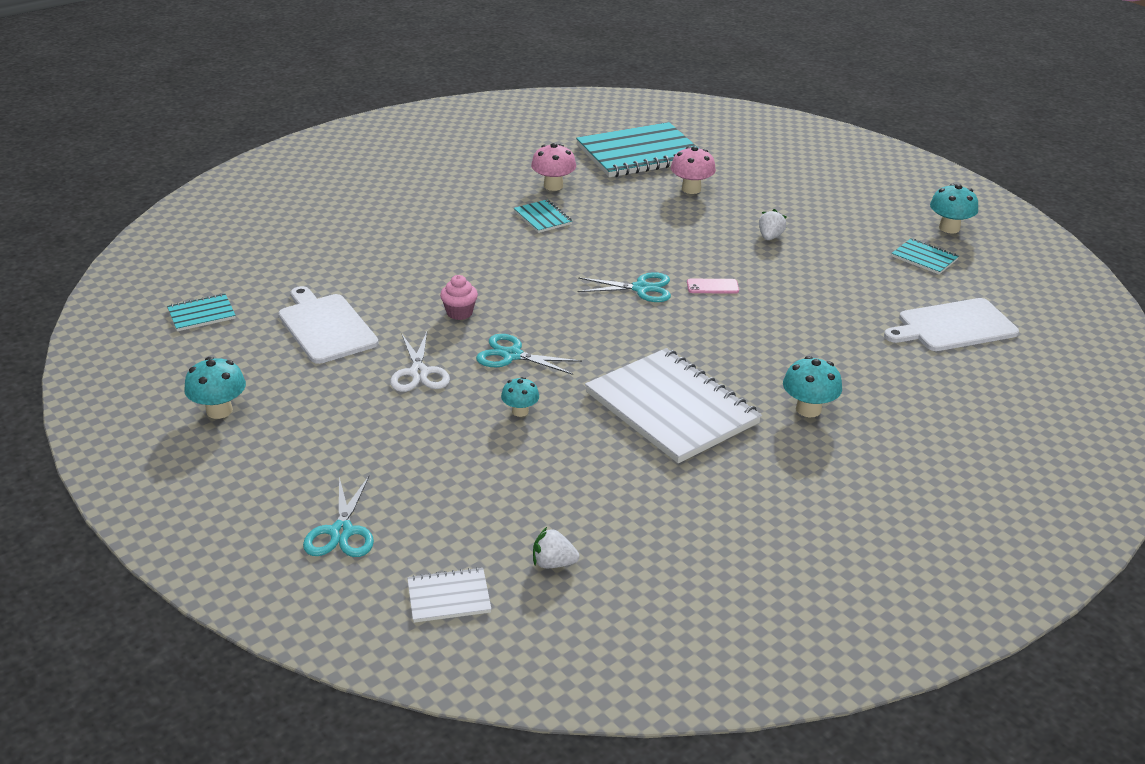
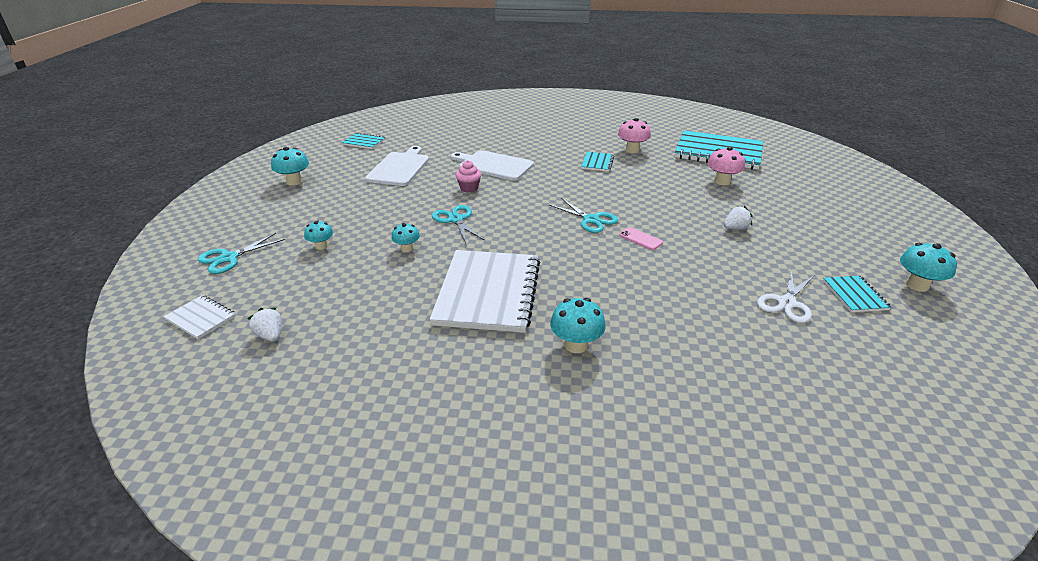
camera: 45 degrees right, 0 degrees up
white scissors [390,332,450,392] -> white scissors moved to [757,270,814,323]
white cutting board [884,298,1019,351] -> white cutting board moved to [451,150,534,181]
none -> turquoise mushroom [304,221,333,250]

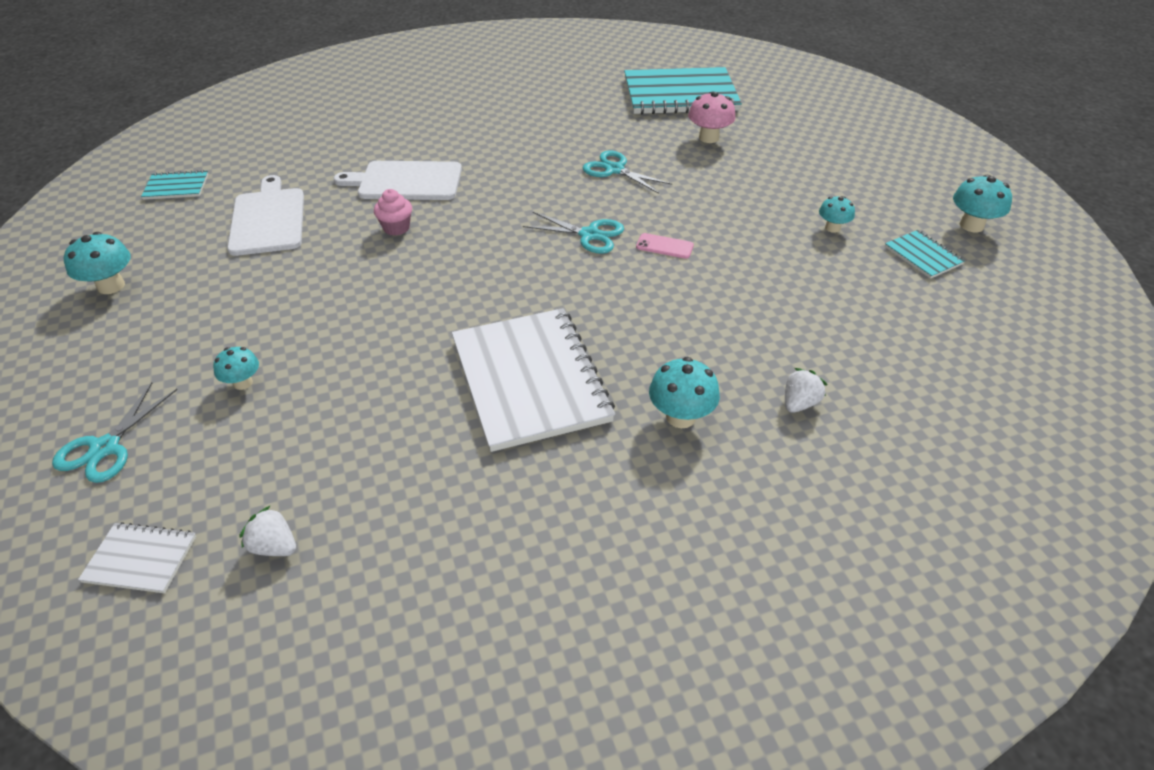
camera: 25 degrees left, 10 degrees up
turquoise mushroom [391,223,420,252] -> turquoise mushroom moved to [819,196,855,233]
turquoise scissors [432,205,484,243] -> turquoise scissors moved to [583,150,672,194]
turquoise notebook [581,152,614,172] -> none
pink mushroom [618,118,651,154] -> none
white strawberry [724,206,753,230] -> white strawberry moved to [785,368,828,413]
white scissors [757,270,814,323] -> none

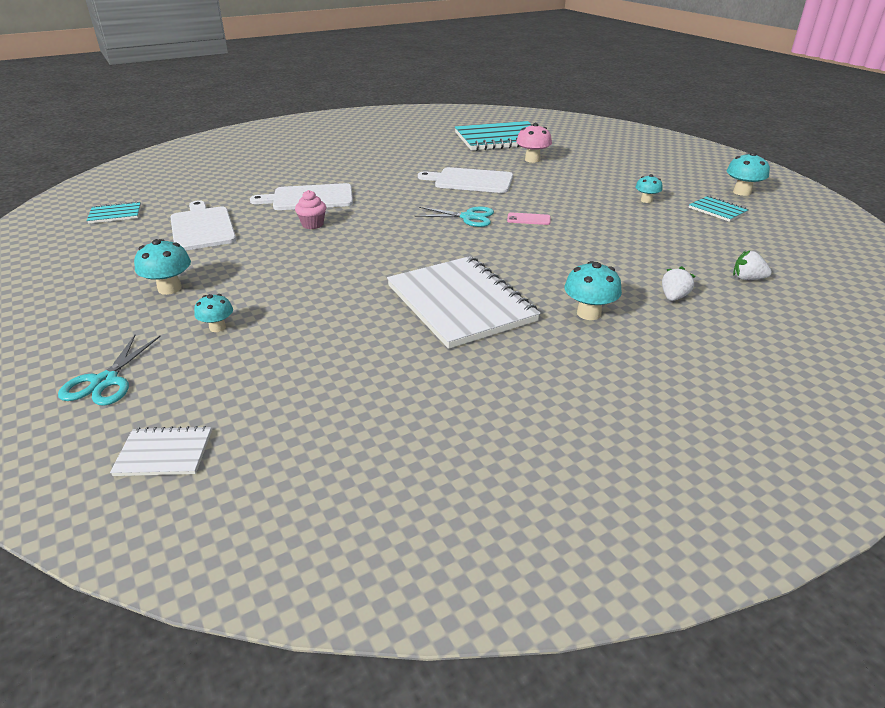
camera: 10 degrees left, 10 degrees down
turquoise mushroom [63,232,131,294] -> turquoise mushroom moved to [134,239,191,295]
white strawberry [239,505,296,556] -> white strawberry moved to [733,250,772,280]
turquoise scissors [583,150,672,194] -> white cutting board [418,167,513,193]

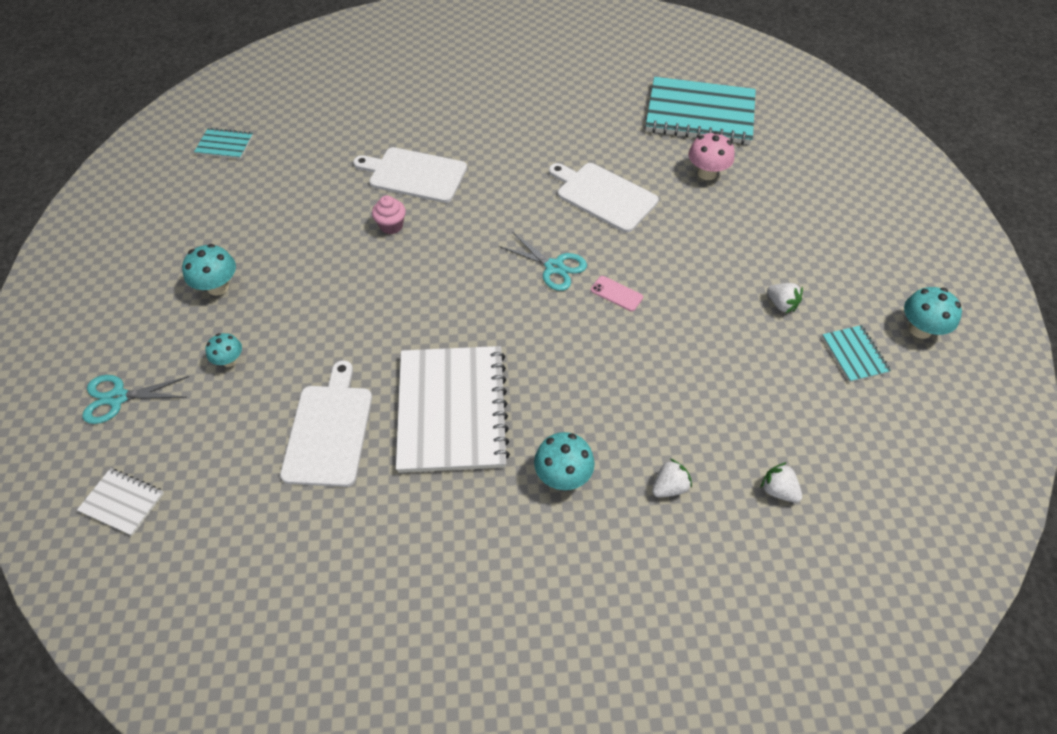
camera: 25 degrees right, 20 degrees up
turquoise scissors [58,335,161,406] -> turquoise scissors turned 45 degrees clockwise [82,375,189,424]
white cutting board [170,200,236,250] -> white cutting board moved to [280,360,372,487]
turquoise mushroom [635,174,663,203] -> white strawberry [767,283,803,314]

